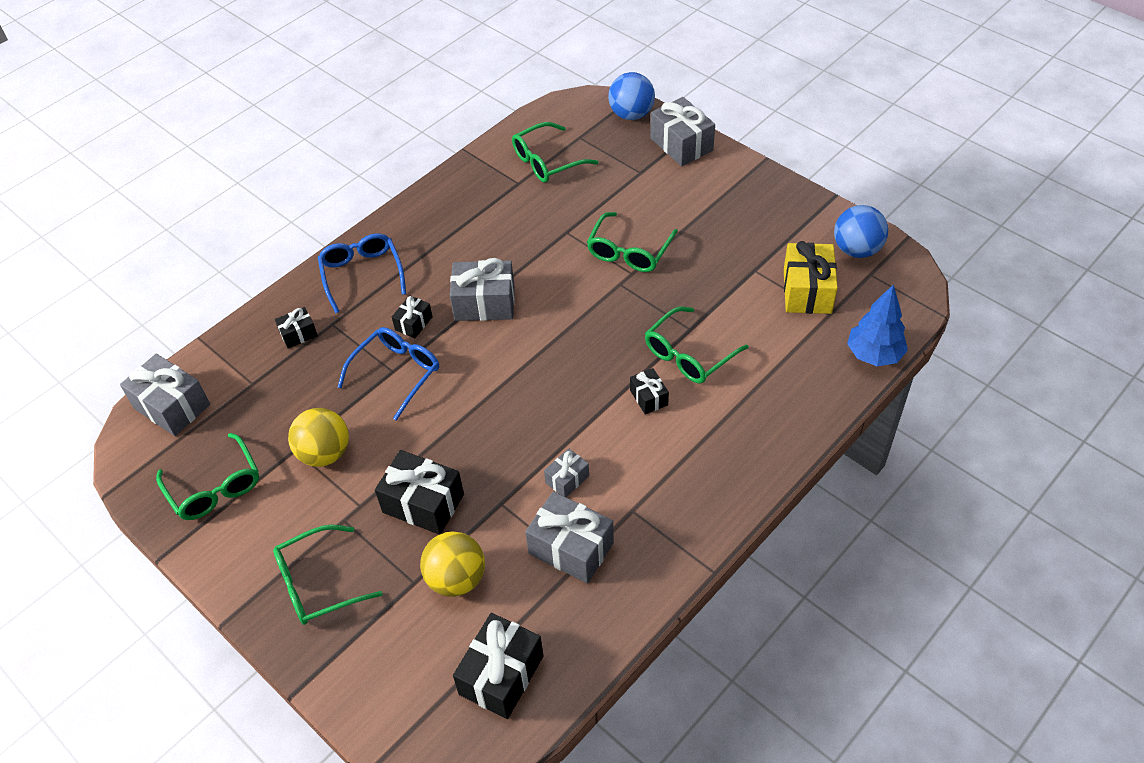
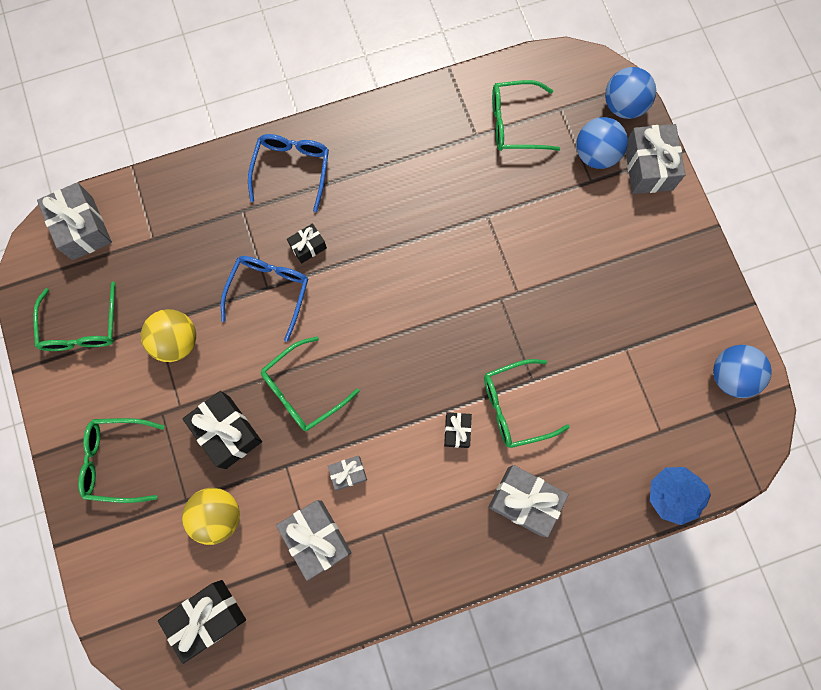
camera: 25 degrees right, 25 degrees up
black gift [275,307,318,349] -> none
blue glasses [338,327,439,421] -> blue glasses turned 45 degrees counterclockwise [221,256,308,342]
grey gift [450,258,515,321] -> grey gift moved to [488,465,569,537]
green glasses [587,212,678,272] -> green glasses moved to [261,336,359,431]
yellow gift [784,241,838,314] -> none
none -> blue ball [576,117,628,169]

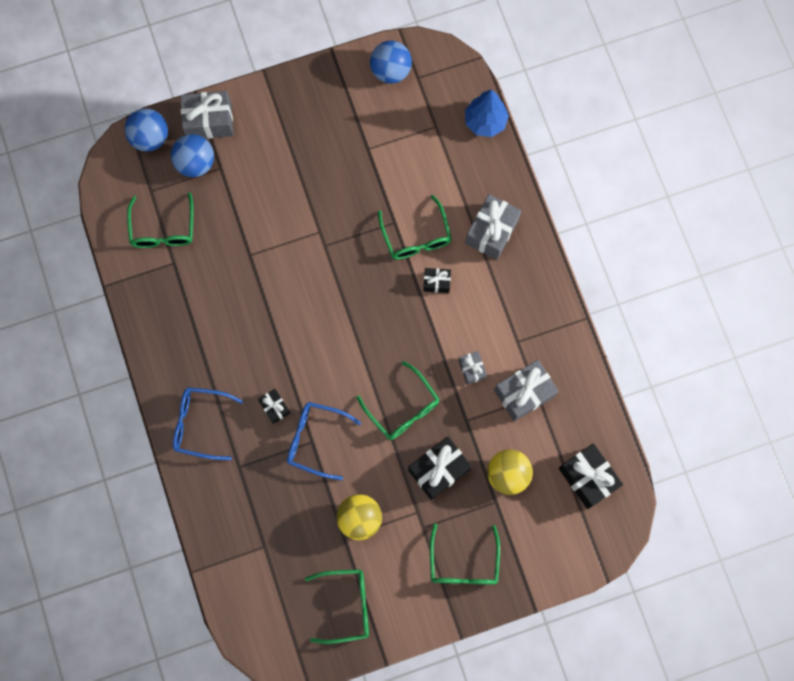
camera: 90 degrees left, 0 degrees up
grey gift [37,182,112,260] -> none

